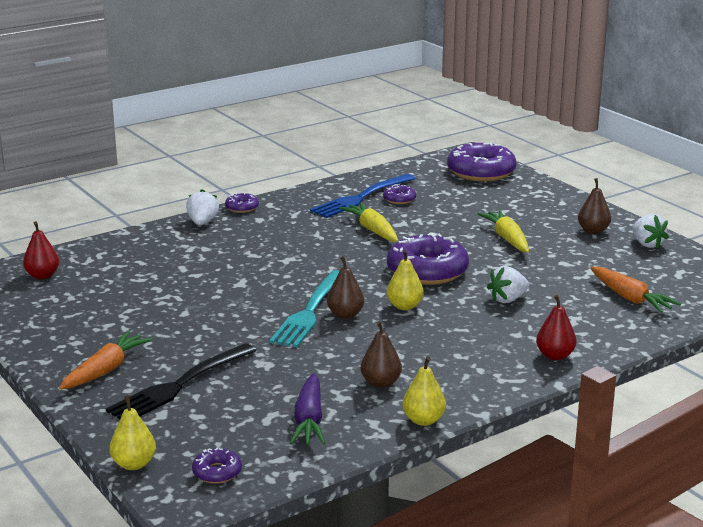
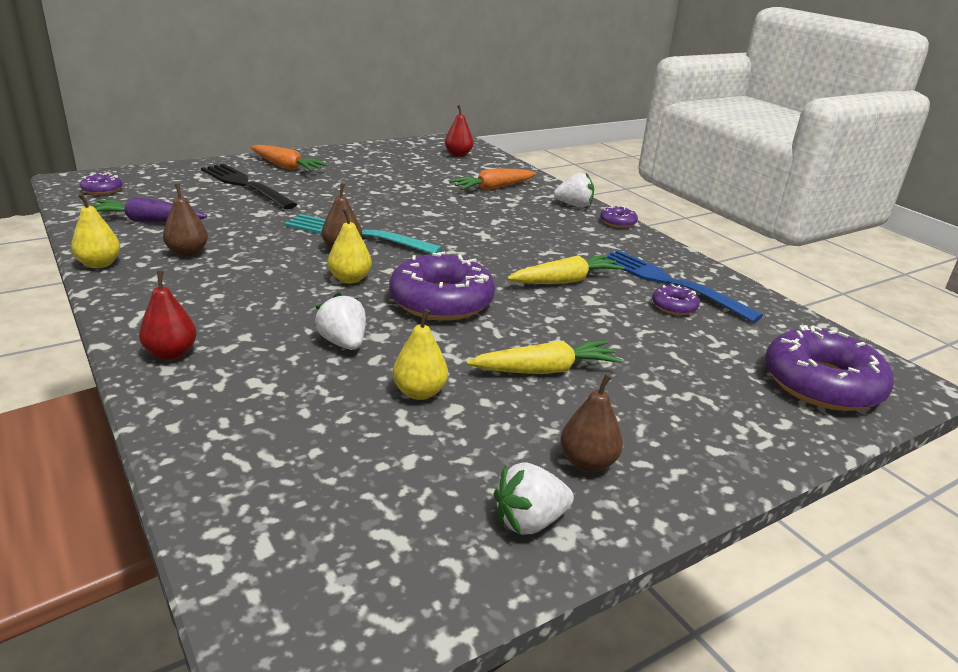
camera: 90 degrees right, 5 degrees up
yellow pear [109,395,156,470] -> yellow pear moved to [392,309,448,400]
orange carrot [590,267,681,313] -> orange carrot moved to [449,169,536,191]

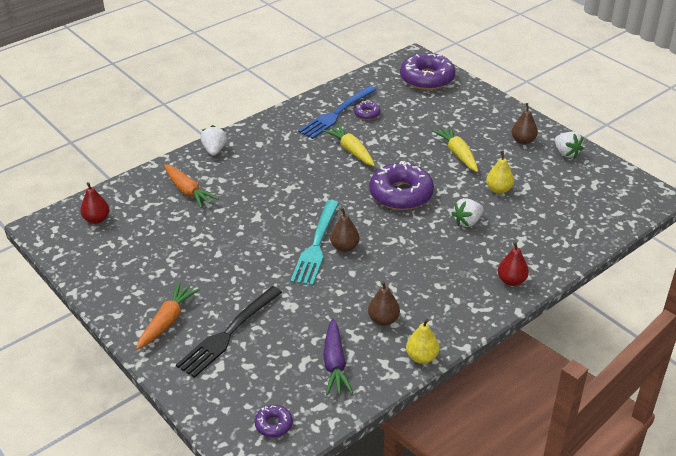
camera: 95 degrees left, 10 degrees up
yellow pear [328,209,372,283] -> none
purple donut [600,206,638,228] -> none

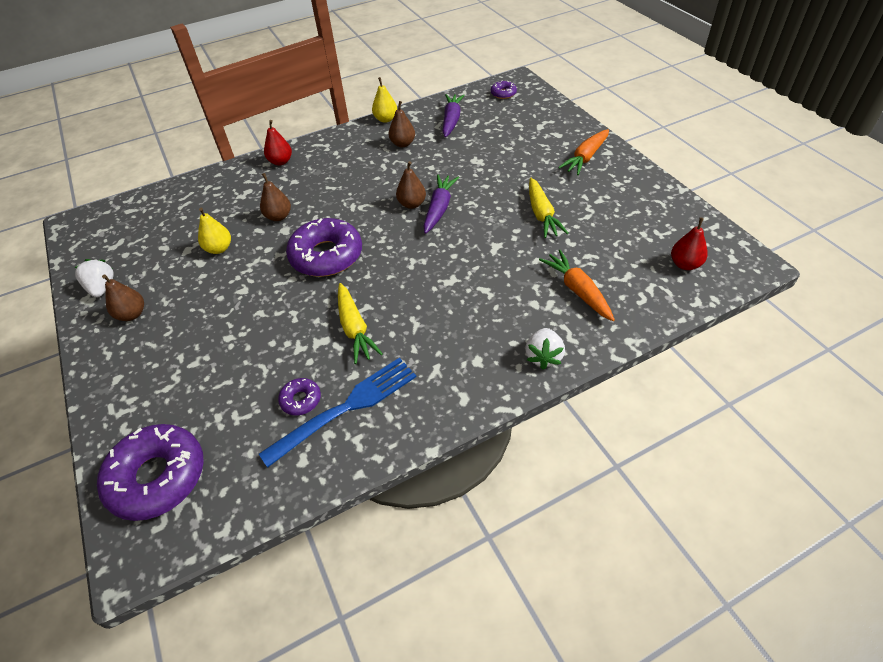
camera: 165 degrees left, 10 degrees up
black fork [176,286,282,378] -> none
turquoise fork [290,200,339,286] -> purple carrot [424,174,459,234]
yellow carrot [433,126,478,172] -> yellow carrot moved to [529,178,569,238]
white strawberry [451,198,484,227] -> brown pear [260,173,291,221]

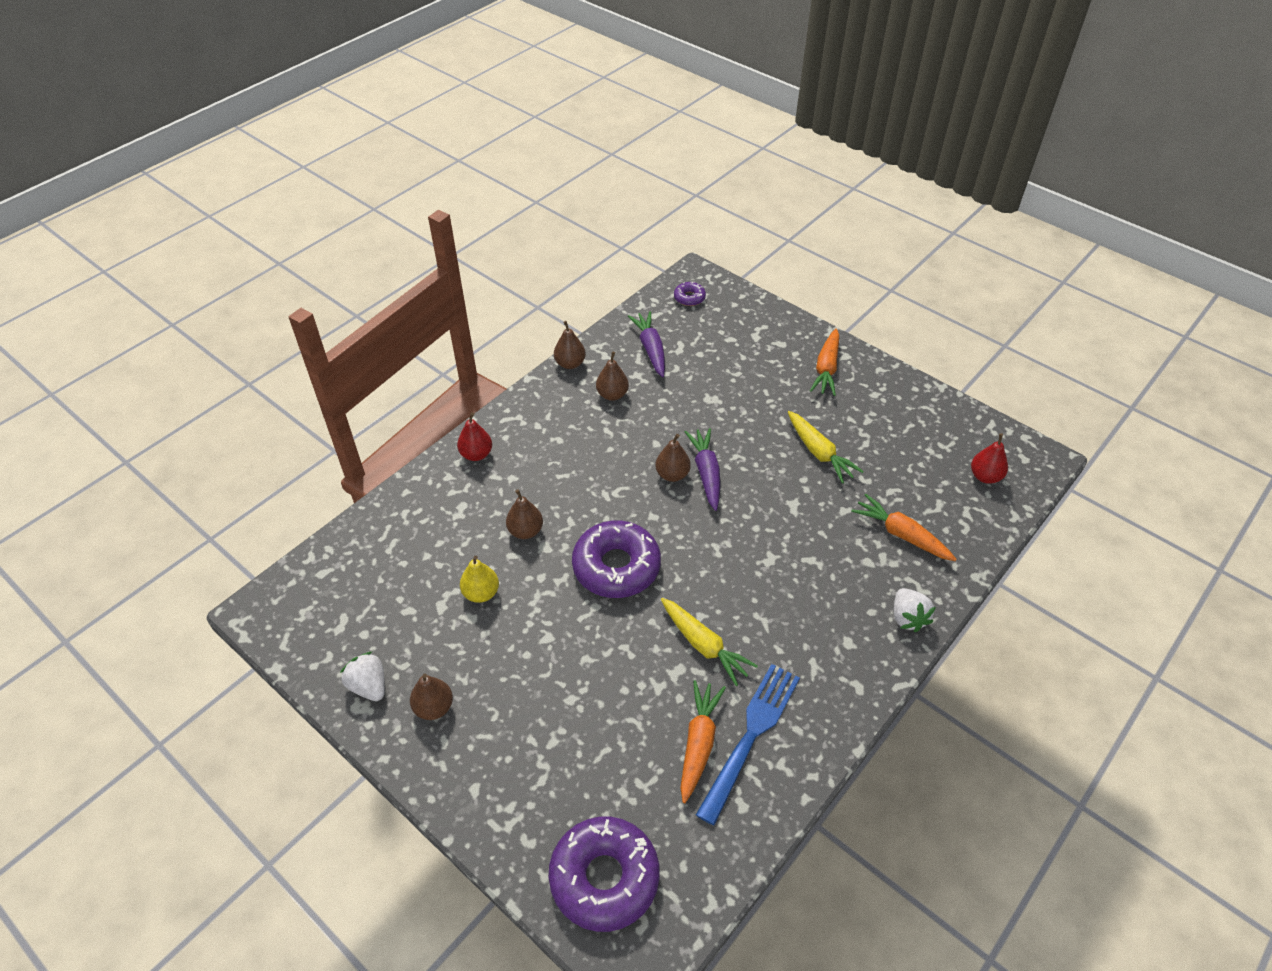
camera: 25 degrees left, 0 degrees up
purple donut [278,378,321,416] -> orange carrot [680,680,726,803]
yellow pear [372,77,397,123] -> brown pear [554,321,586,369]

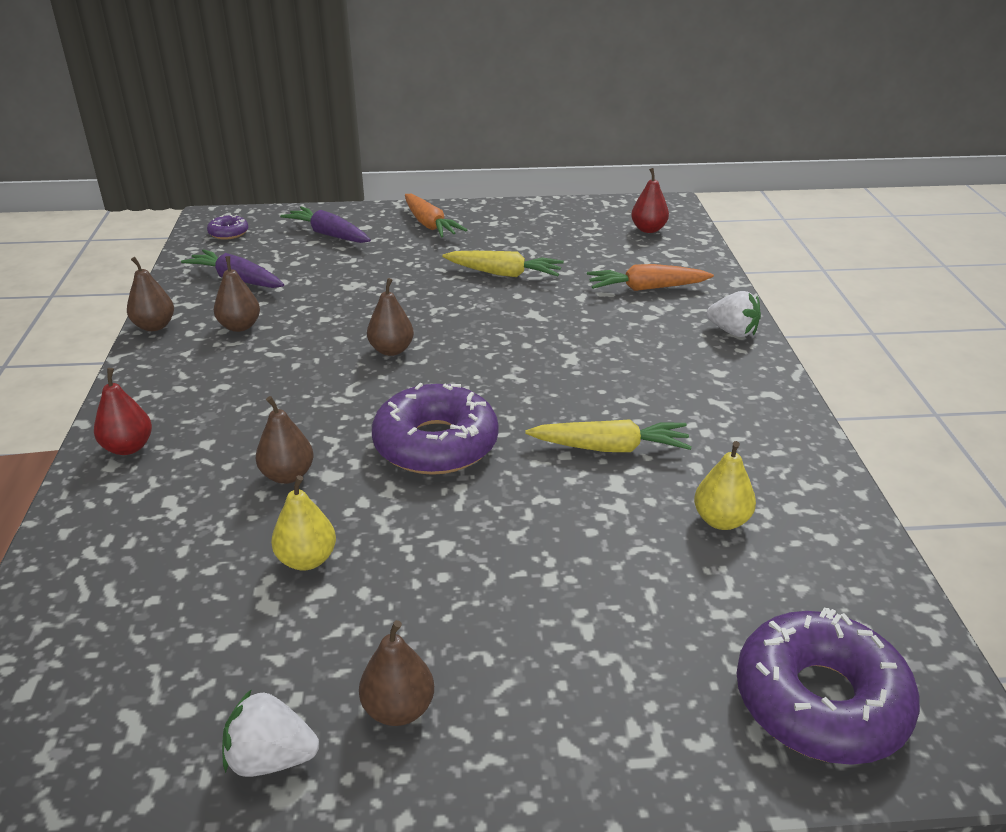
camera: 45 degrees left, 15 degrees down
orange carrot [680,680,726,803] -> yellow pear [694,441,756,530]
purple carrot [685,428,720,511] -> purple carrot moved to [280,207,371,243]
blue fork [696,664,800,825] -> none

